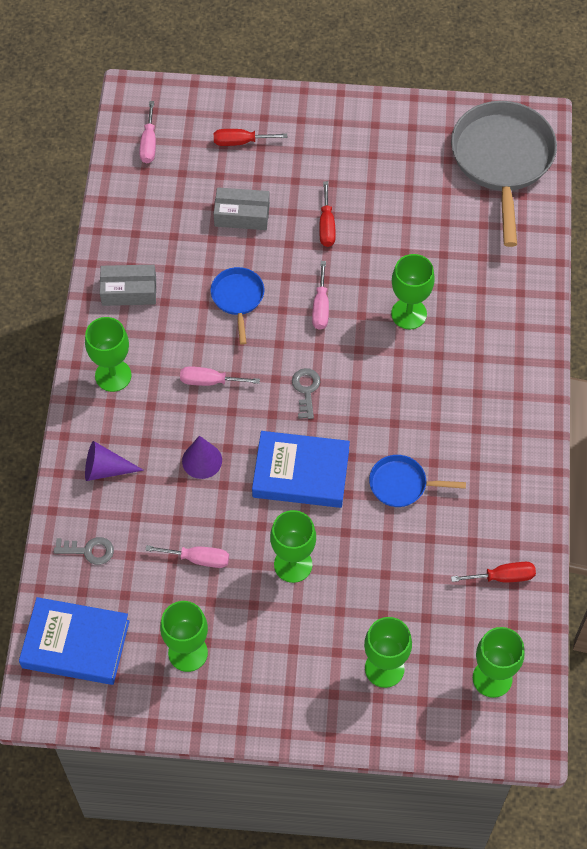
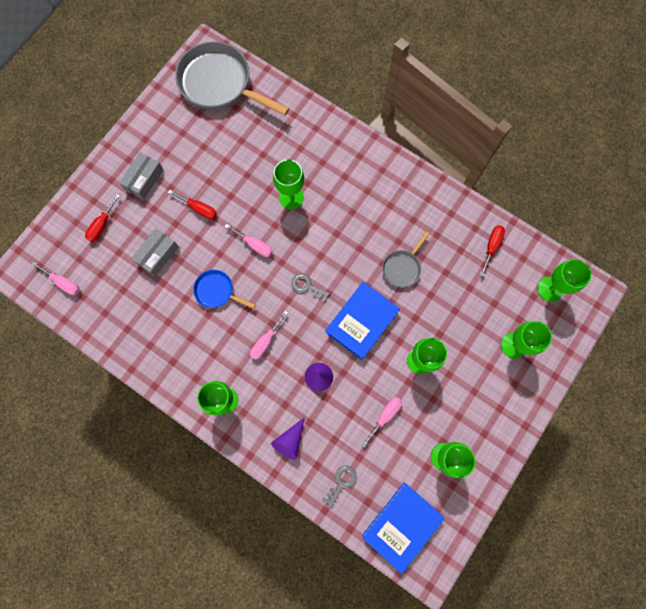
camera: 60 degrees left, 15 degrees up
grey box [100,265,156,306] -> grey box moved to [119,152,164,200]
blue pan [369,455,466,507] -> grey pan [382,231,430,288]

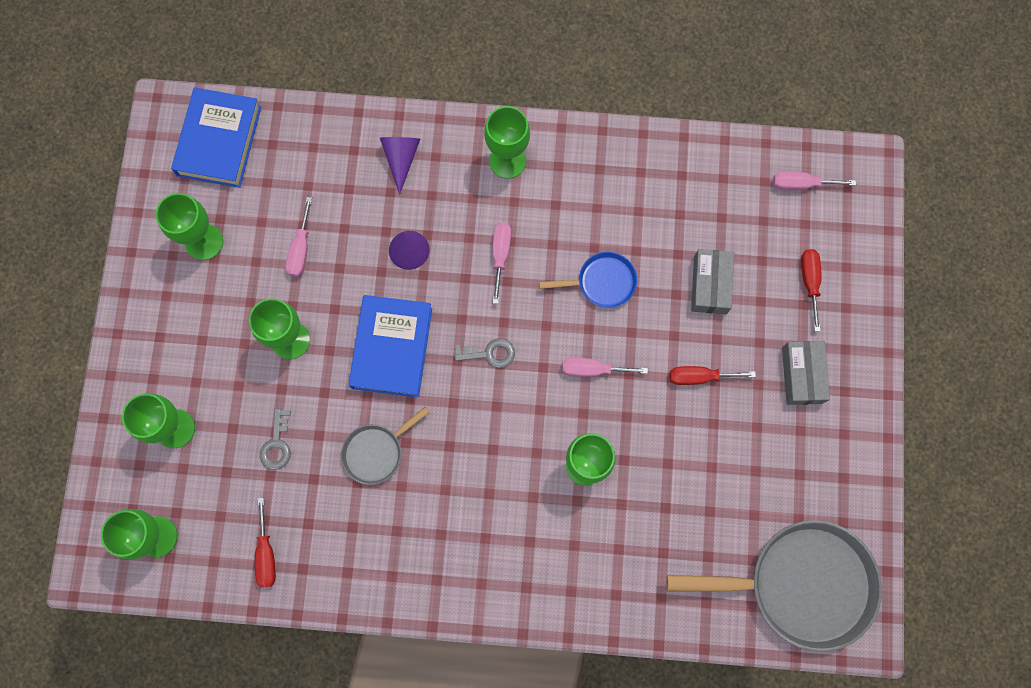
camera: 150 degrees right, 0 degrees up
grey key [323,466,357,507] -> grey key moved to [260,408,291,470]
grey pan [382,231,430,288] -> grey pan turned 135 degrees counterclockwise [341,407,429,485]

